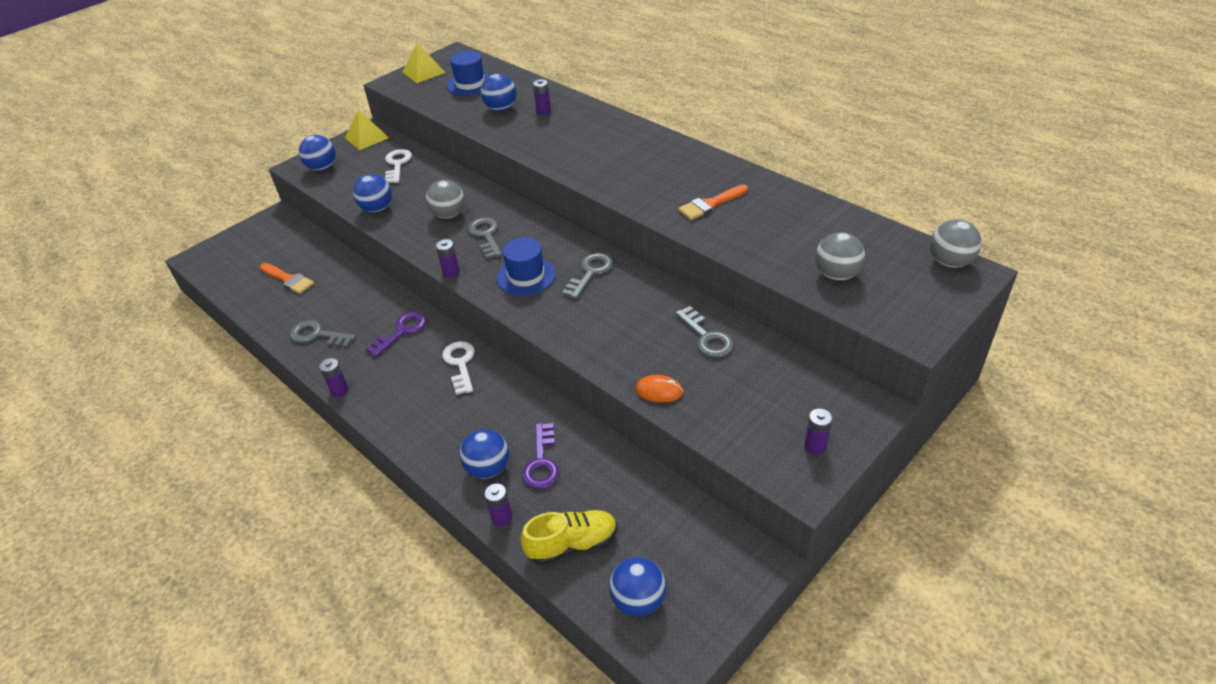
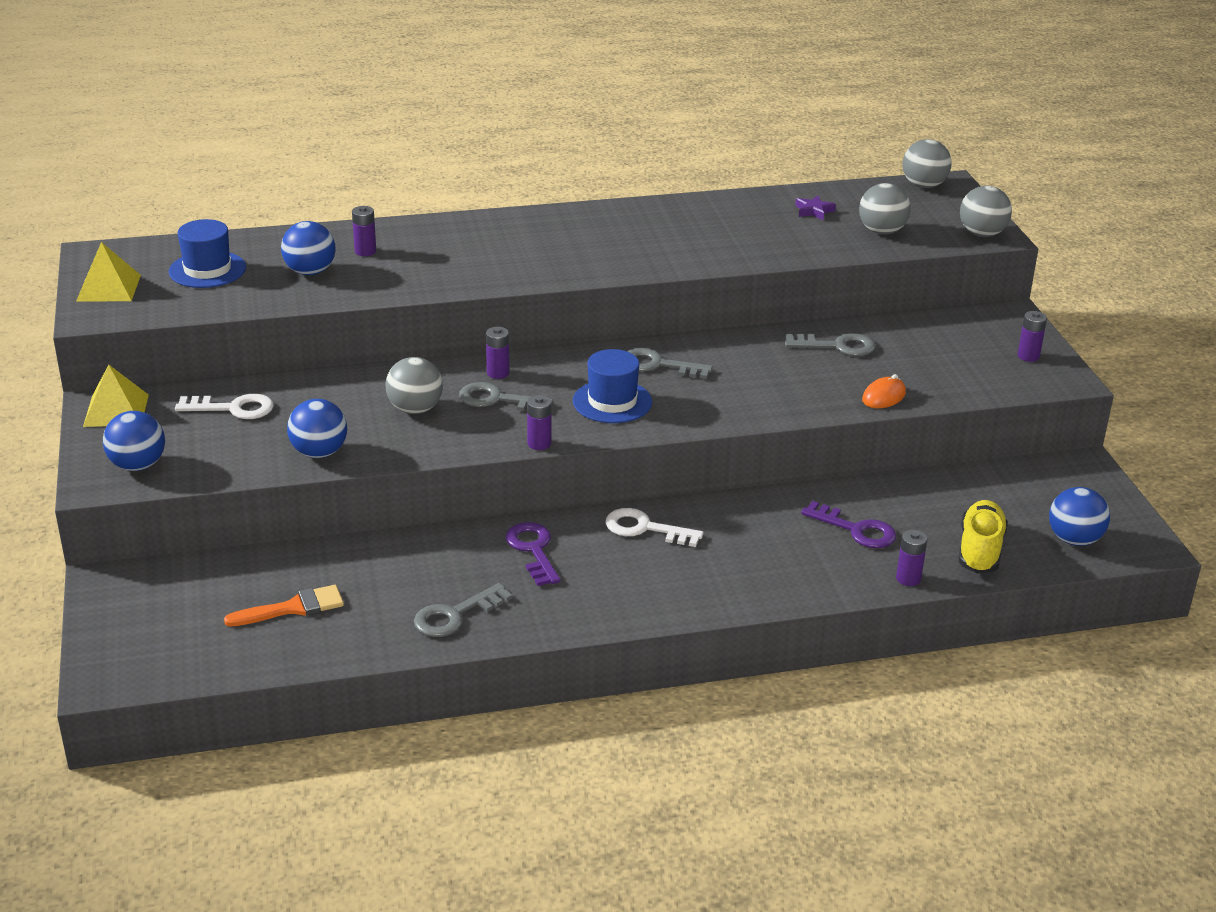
camera: 60 degrees left, 10 degrees down
purple battery [319,358,349,397] -> purple battery moved to [486,327,509,379]
white key [385,149,412,183] -> white key turned 150 degrees clockwise [175,394,274,419]
blue ball [460,429,509,479] -> none
grey key [562,253,613,299] -> grey key turned 45 degrees counterclockwise [627,348,713,379]
orange brush [678,185,748,220] -> none
none -> purple star [795,195,836,220]
none -> grey ball [960,186,1012,237]

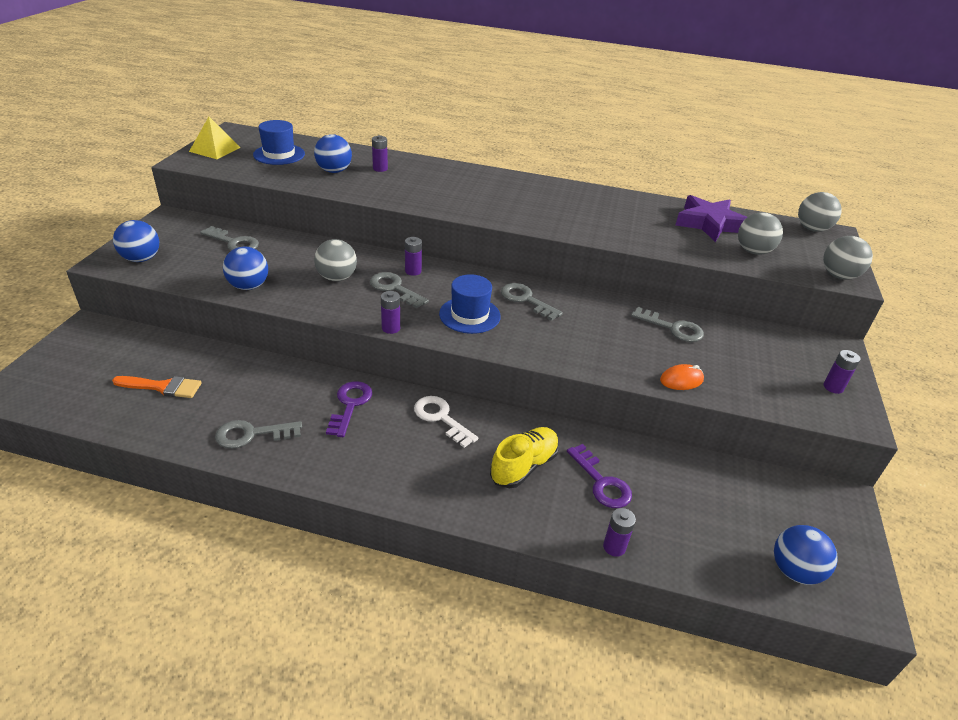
camera: 25 degrees right, 5 degrees up
yellow pyramid [83,364,149,427] -> none
white key [175,394,274,419] -> grey key [200,226,259,251]
purple star [795,195,836,220] -> purple star [676,195,747,242], size x2.27
yellow shoe [959,500,1008,574] -> yellow shoe moved to [490,427,559,488]

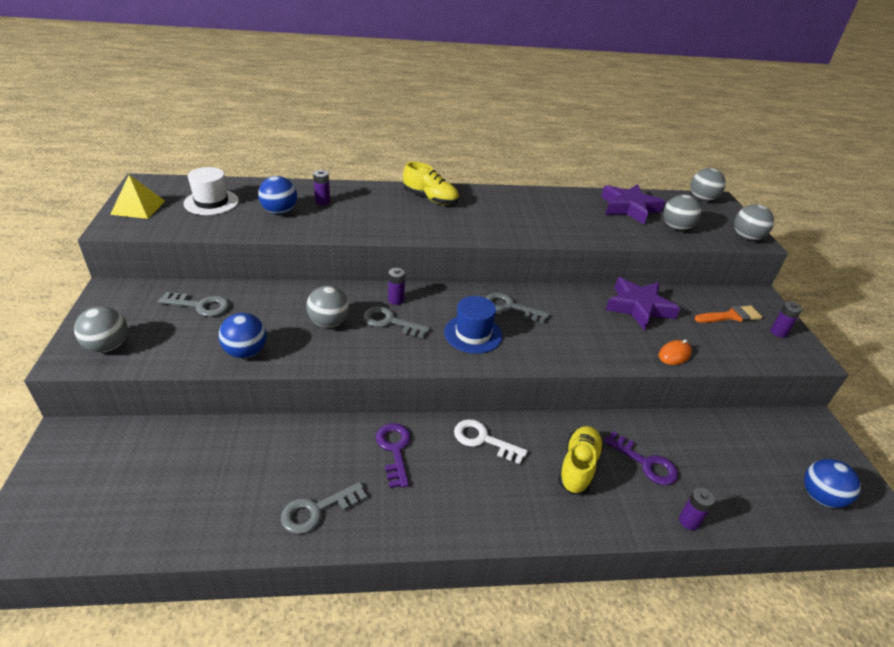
camera: 20 degrees left, 0 degrees up
orange brush [112,376,202,398] -> orange brush moved to [695,306,762,323]
blue ball [113,220,159,262] -> grey ball [74,306,128,353]
blue hat [253,120,305,165] -> white hat [183,167,239,215]
purple battery [381,291,400,334] -> none
grey key [631,307,704,342] -> purple star [606,277,680,331]
none -> yellow shoe [403,161,459,205]

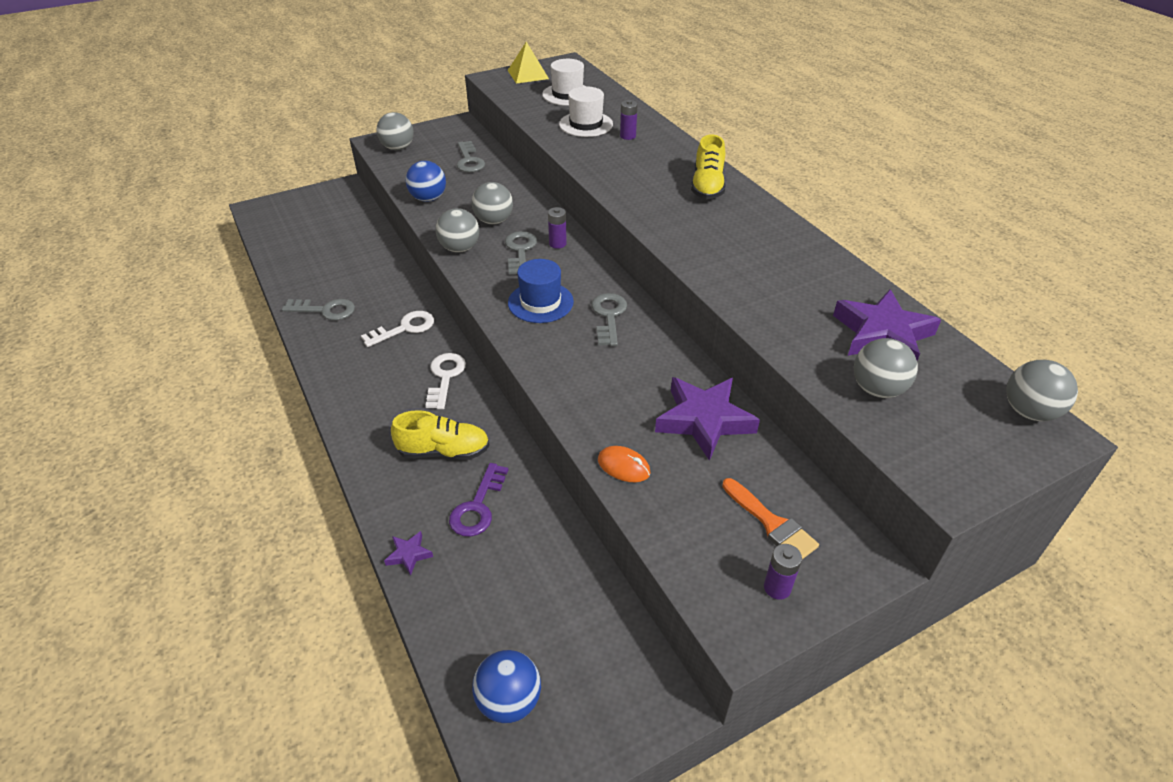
camera: 70 degrees right, 5 degrees up
blue ball [258,176,297,214] -> white hat [559,86,613,137]
grey key [281,482,367,534] -> grey key turned 150 degrees clockwise [282,299,355,320]
purple key [376,423,411,488] -> white key [361,311,434,347]
purple battery [679,488,715,530] -> purple star [384,531,433,575]
grey ball [734,204,774,240] -> grey ball moved to [436,208,479,253]

